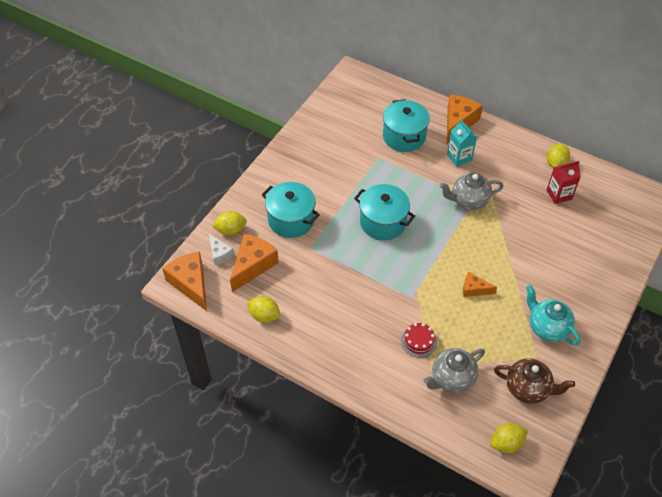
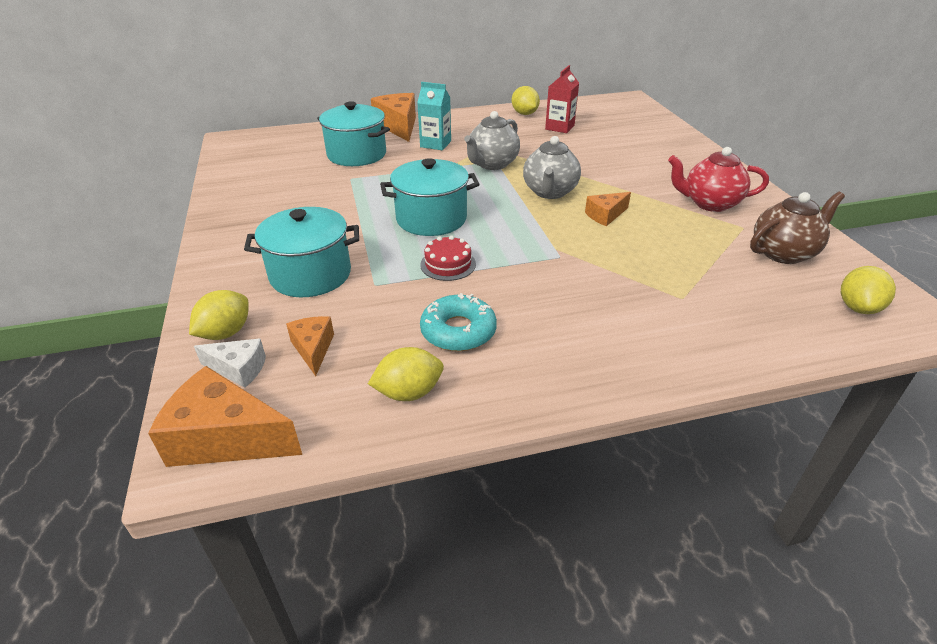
camera: 45 degrees left, 15 degrees down
orange cheese [230,234,279,292] -> orange cheese [286,316,334,376], size x0.56
red cake [401,323,437,358] -> red cake moved to [420,235,476,281]
grey teapot [424,348,485,393] -> grey teapot moved to [523,136,581,199]
turquoise teapot [526,285,580,345] -> red teapot [668,147,769,212]
none -> turquoise donut [420,293,497,351]

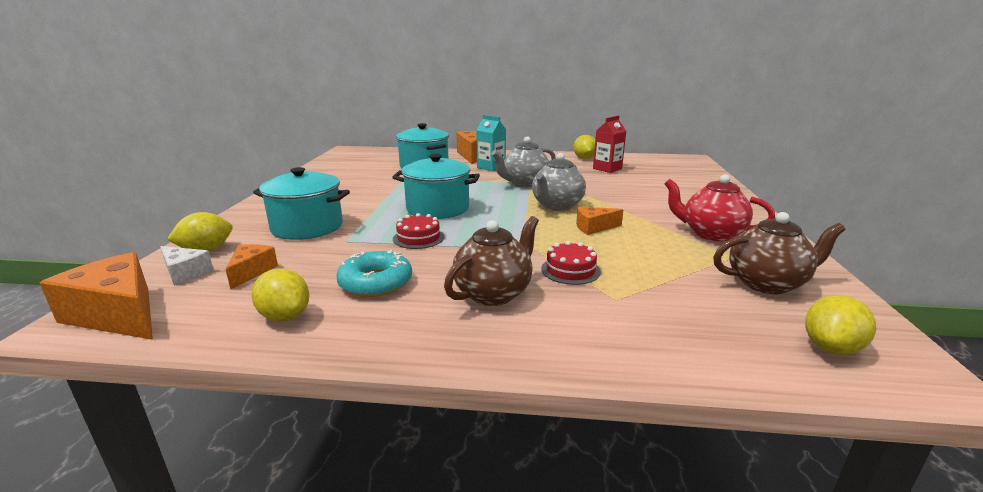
camera: 20 degrees right, 15 degrees down
yellow lemon [368,347,444,401] -> yellow lemon turned 45 degrees clockwise [252,268,309,321]
none -> brown teapot [444,216,539,306]
none -> red cake [541,241,601,285]

